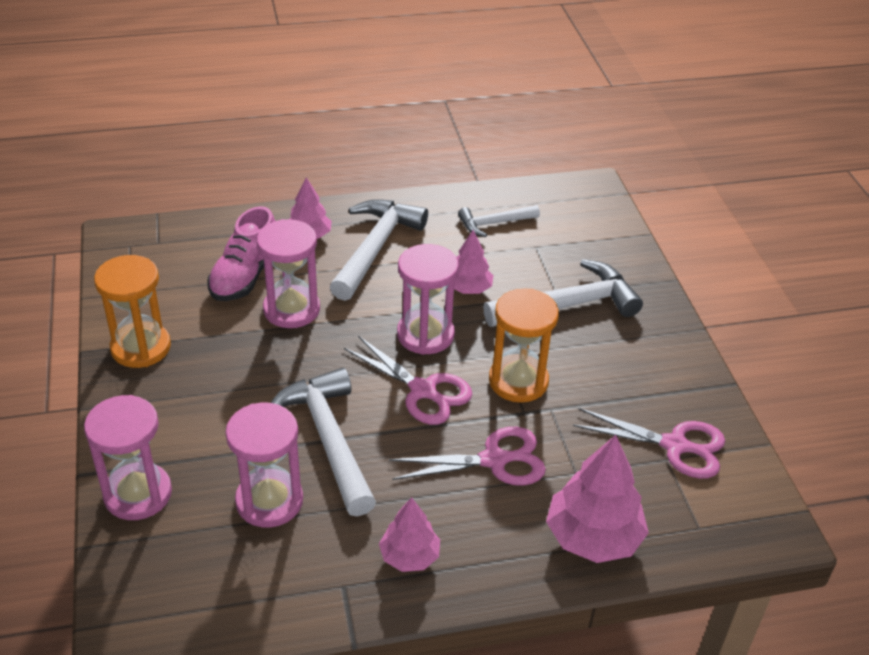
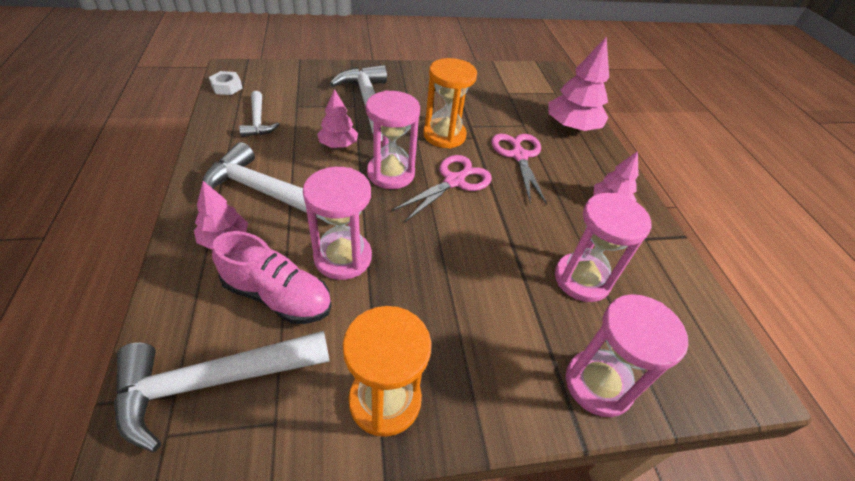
camera: 90 degrees left, 5 degrees up
white hammer [271,368,376,516] -> white hammer moved to [114,331,330,452]
pink scissors [573,408,725,479] -> none
none -> white nut [209,71,243,95]

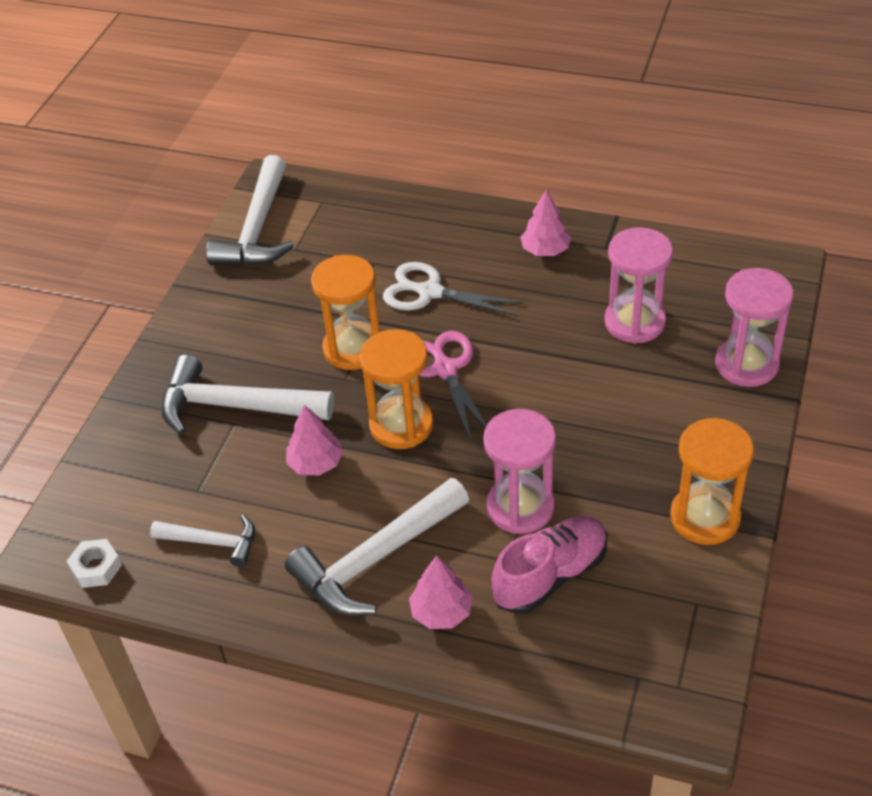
camera: 55 degrees left, 0 degrees up
white hammer [114,331,330,452] -> white hammer moved to [206,155,294,266]
pink hourglass [366,90,420,189] -> orange hourglass [360,329,433,449]
pink scissors [491,134,547,205] -> white scissors [383,262,525,316]
pink tree [548,37,609,131] -> none

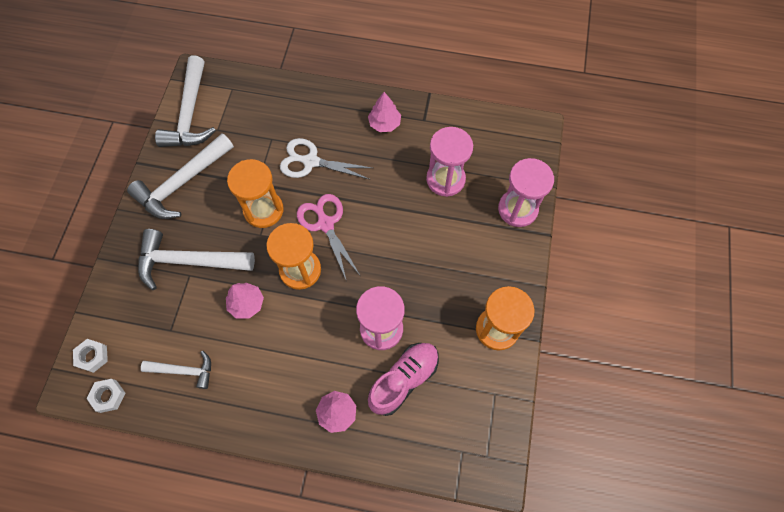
camera: 10 degrees left, 20 degrees up
white hammer [285,478,469,616] -> white hammer moved to [127,133,234,219]
none -> white nut [73,339,108,373]

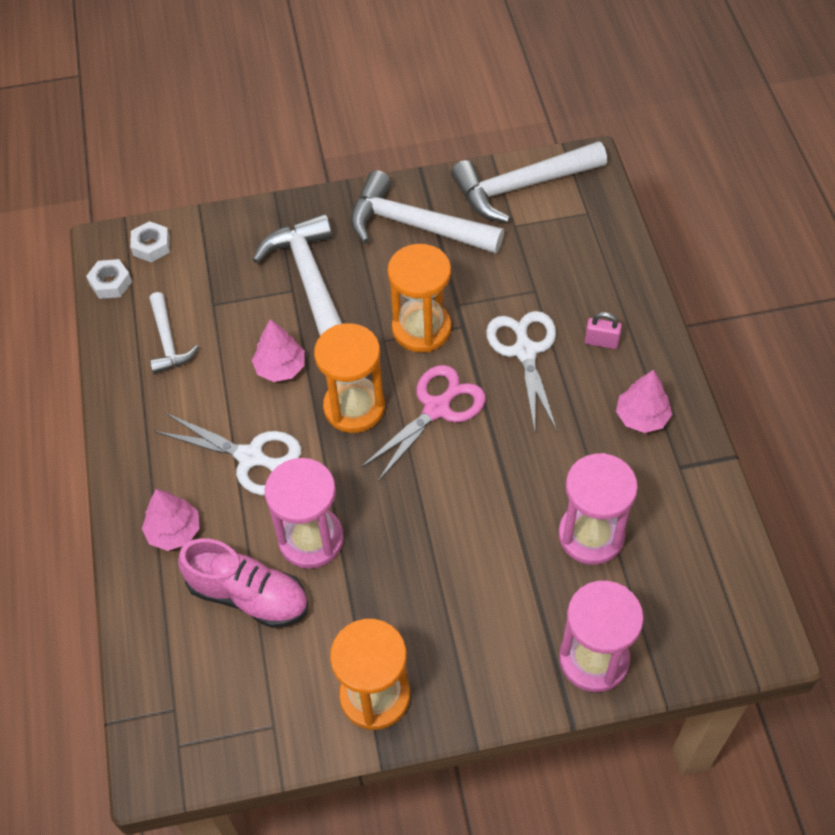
camera: 70 degrees right, 10 degrees down
none -> white scissors [155,413,301,495]
none -> pink padlock [585,312,622,349]

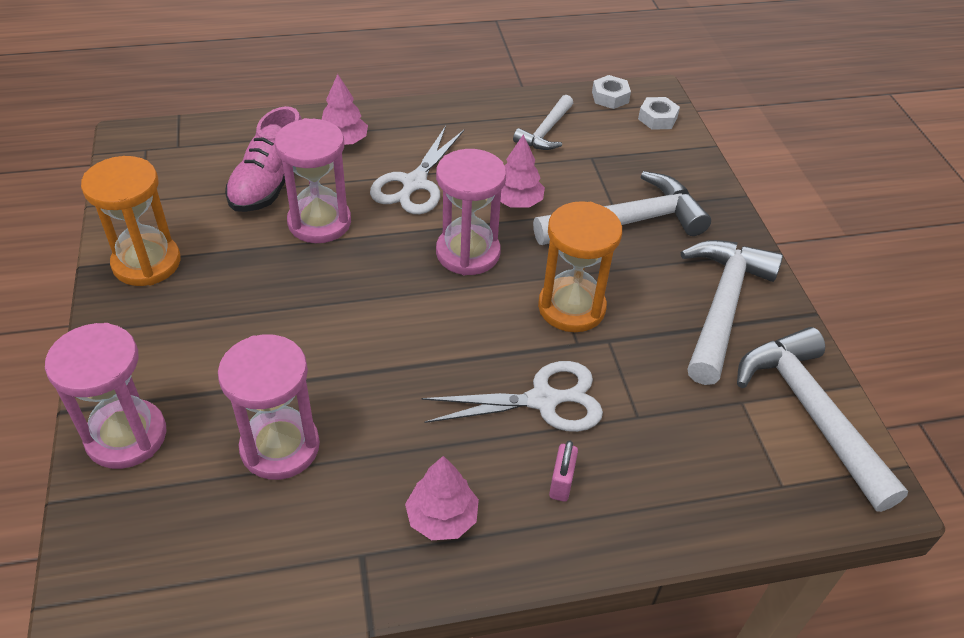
camera: 85 degrees right, 10 degrees down
white hammer [149,292,199,374] -> white hammer turned 45 degrees counterclockwise [513,95,573,150]
orange hourglass [314,323,385,433] -> pink hourglass [436,149,506,275]
pink scissors [361,365,486,481] -> none

